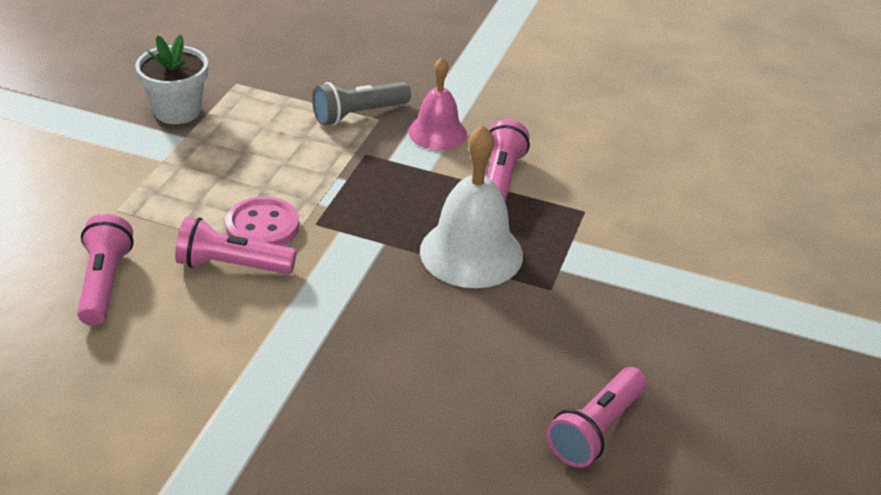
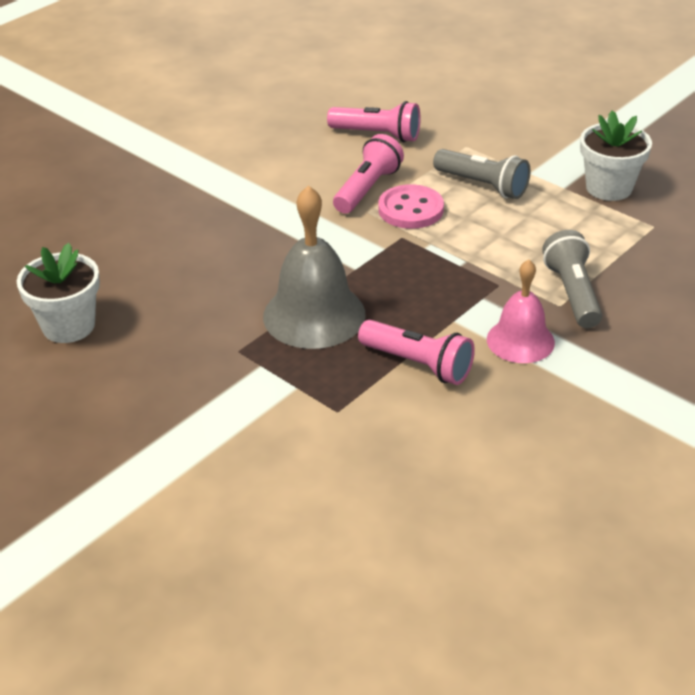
camera: 115 degrees right, 0 degrees up
white bell [420,125,523,288] -> grey bell [263,185,366,349]
pink flashlight [547,367,647,468] -> white flower pot [17,243,100,343]
none -> grey flashlight [433,149,531,199]

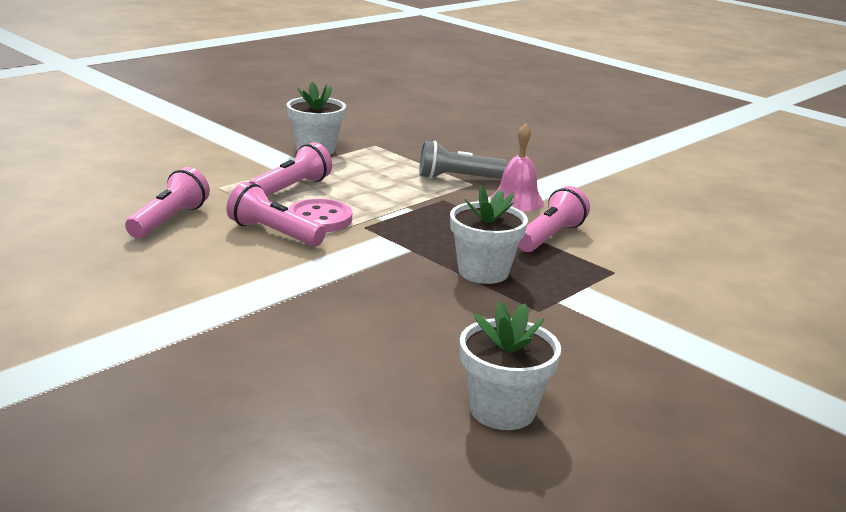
camera: 90 degrees left, 15 degrees down
grey bell [263,185,366,349] -> white flower pot [450,185,528,284]
grey flashlight [433,149,531,199] -> pink flashlight [249,142,332,196]

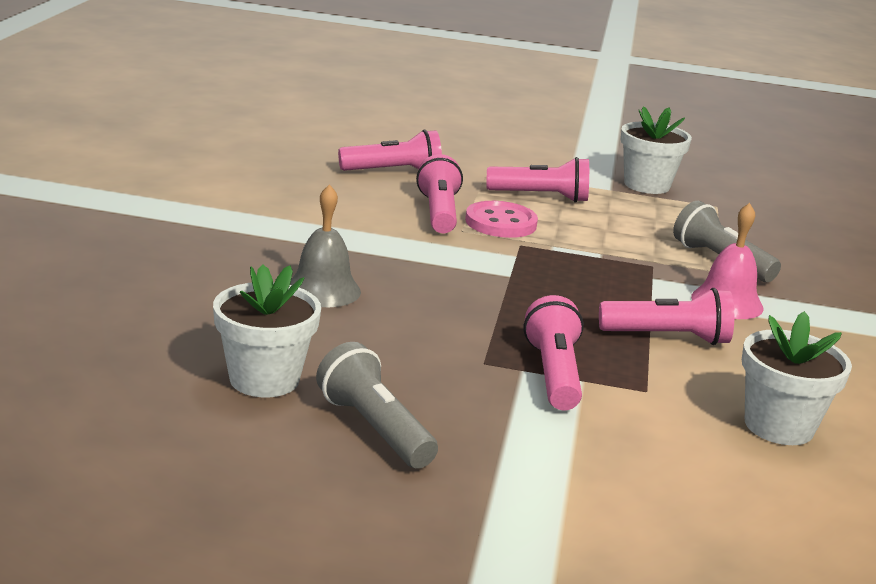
camera: 55 degrees right, 0 degrees up
white flower pot [450,185,528,284] -> white flower pot moved to [742,311,852,445]
none -> grey bell [290,184,361,307]
none -> grey flashlight [316,342,438,469]
none -> pink flashlight [523,295,584,410]

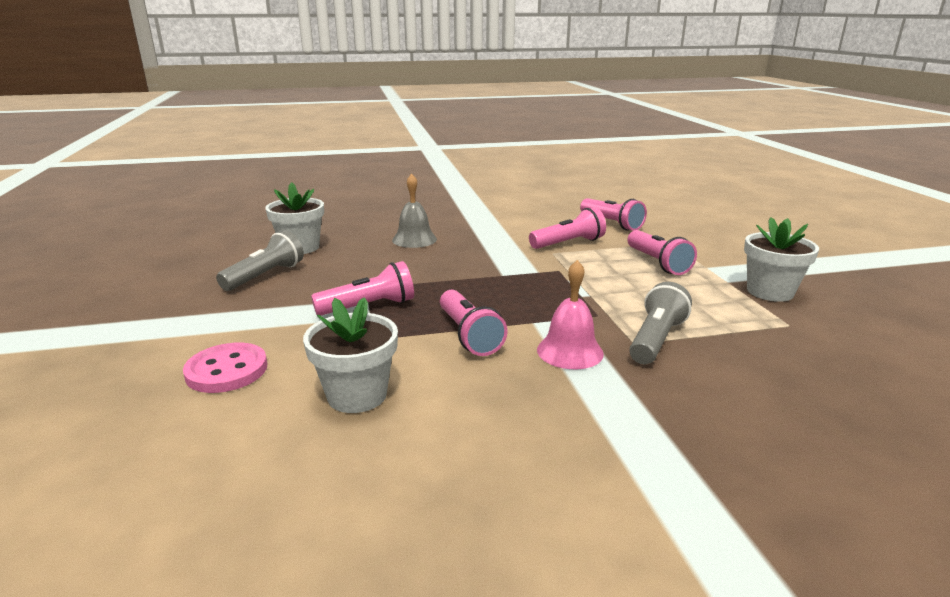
camera: 70 degrees right, 0 degrees up
pink button [465,201,538,238] -> pink button moved to [183,343,267,393]

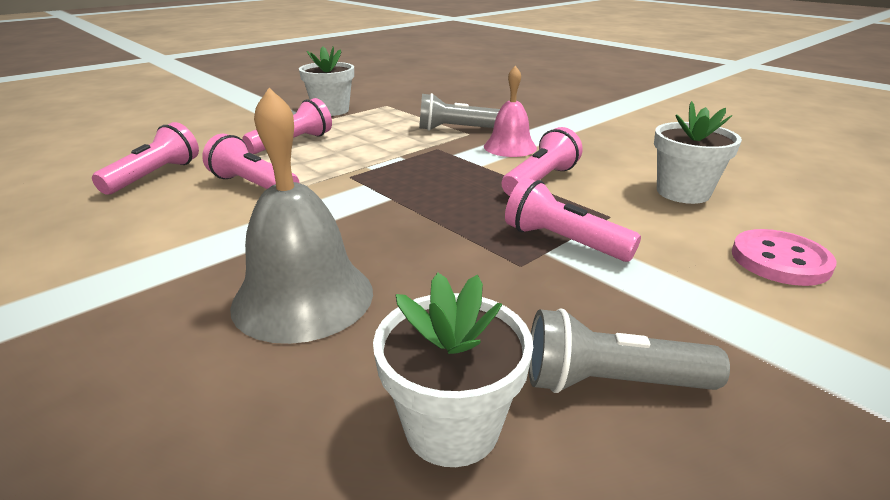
camera: 120 degrees left, 5 degrees up
grey bell [392,174,437,248] -> grey bell [230,88,373,344], size x1.56

